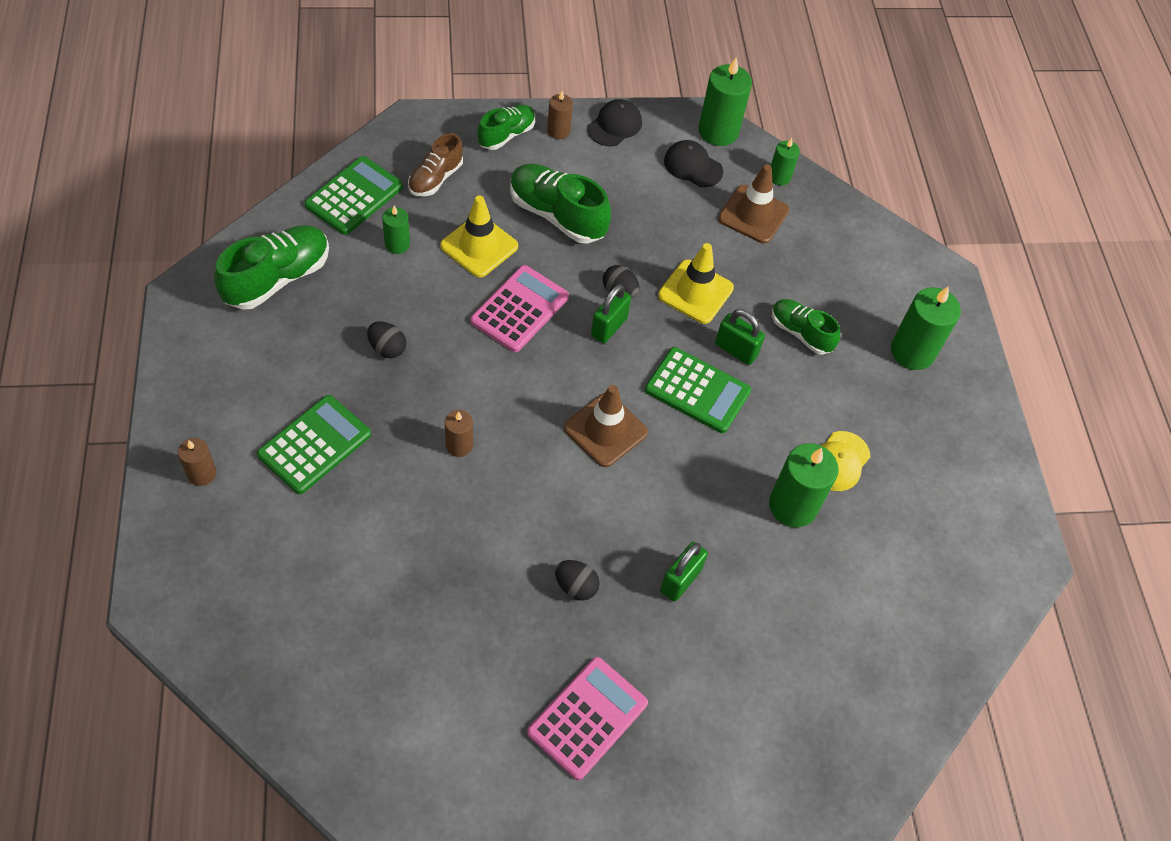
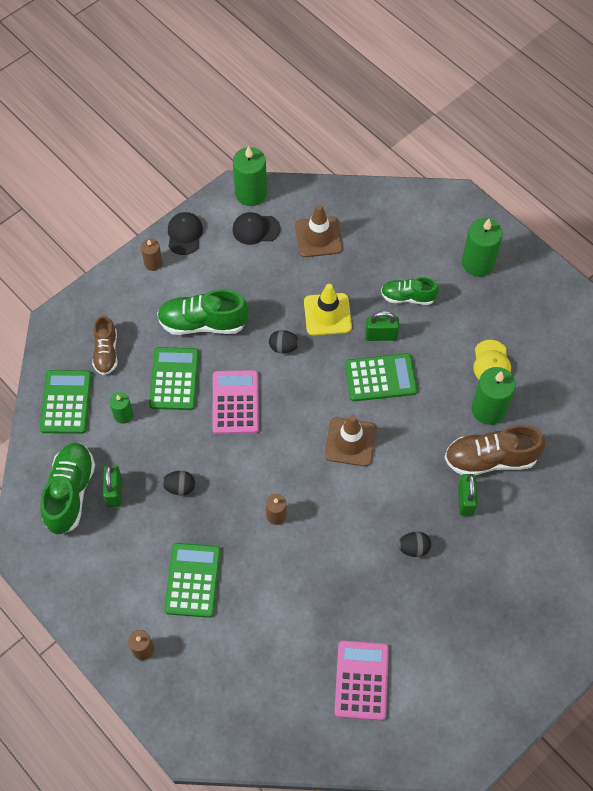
camera: 30 degrees left, 5 degrees up
yellow traffic cone [440,196,518,278] -> green calculator [149,347,199,410]
green shoe [477,104,535,150] -> none
pink calculator [527,657,648,780] -> pink calculator moved to [334,641,389,721]
green padlock [591,284,631,343] -> green padlock moved to [103,465,122,507]
green candle [771,138,800,186] -> none
none -> brown shoe [445,425,545,475]

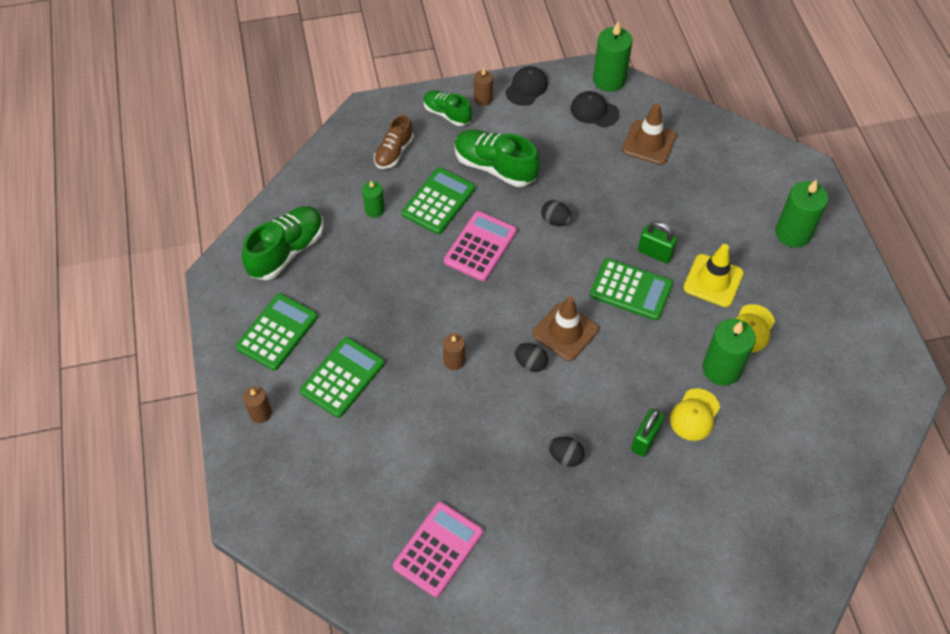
camera: 30 degrees right, 5 degrees down
green calculator [40,370,92,434] -> green calculator moved to [236,293,318,371]
green padlock [103,465,122,507] -> none
black egg [162,471,195,496] -> black egg moved to [515,343,548,372]
yellow traffic cone [304,284,352,336] -> yellow traffic cone moved to [683,244,744,307]
green shoe [381,277,439,305] -> green shoe moved to [424,90,472,126]
brown shoe [445,425,545,475] -> yellow cap [670,388,720,441]

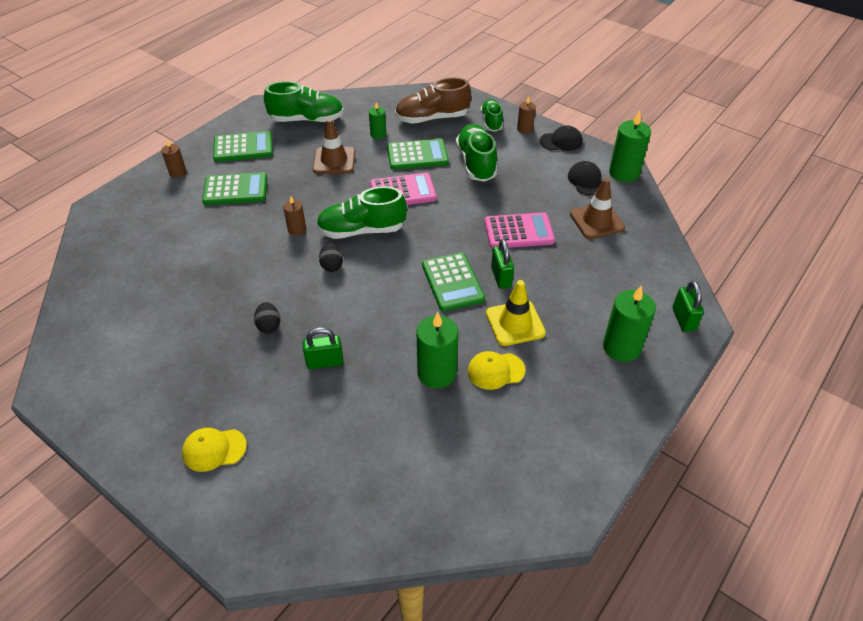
camera: 50 degrees right, 10 degrees down
brown shoe [374,115,414,169] -> brown shoe [395,77,471,124], size x1.60
pink calculator [393,502,483,597] -> pink calculator moved to [484,212,555,249]
brown traffic cone [533,296,599,361] -> brown traffic cone moved to [313,118,355,174]
black egg [541,200,572,226] -> none
yellow cap [670,388,720,441] -> yellow cap moved to [182,428,247,472]
none -> green shoe [316,186,407,239]
none -> green padlock [672,281,704,332]

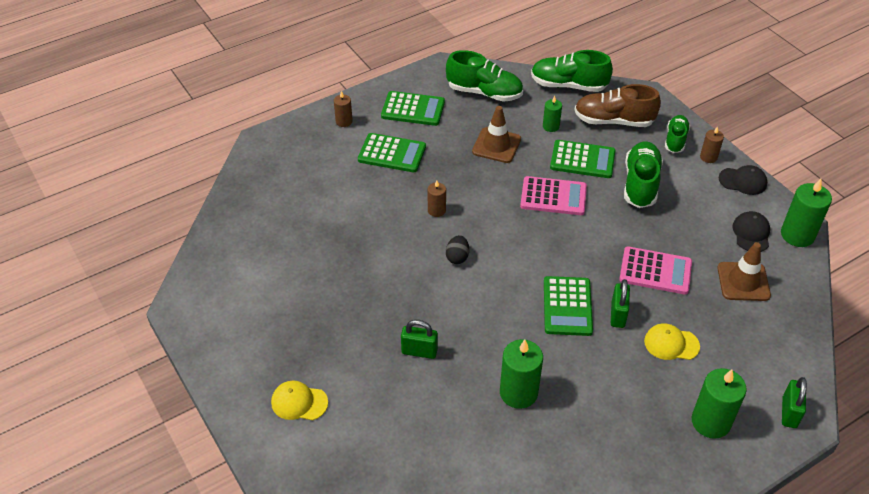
camera: 20 degrees right, 0 degrees up
black egg [254,302,280,334] -> none
green shoe [316,186,407,239] -> green shoe moved to [531,50,613,92]
yellow cap [468,351,525,390] -> yellow cap moved to [644,323,700,360]
yellow traffic cone [486,280,546,346] -> none

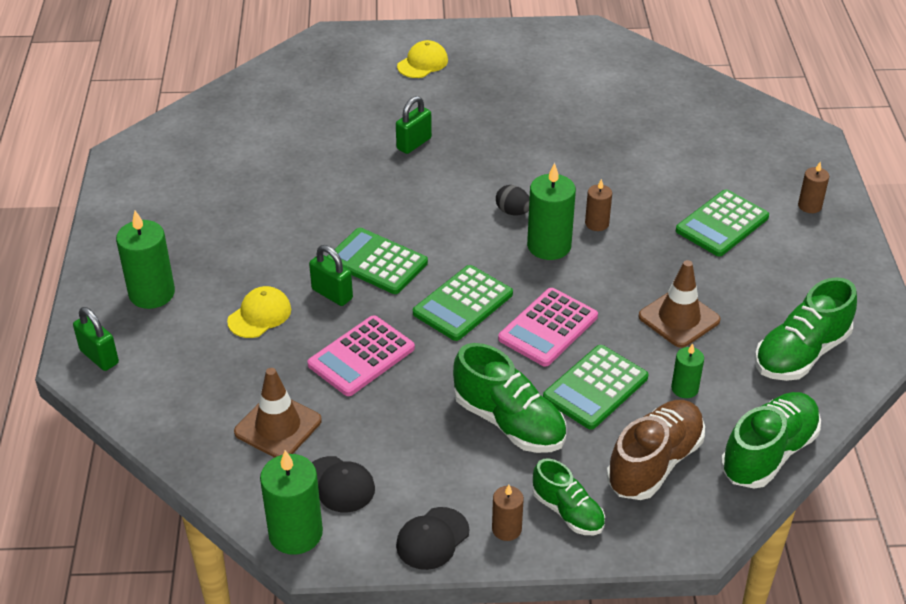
camera: 120 degrees right, 5 degrees down
green calculator [381,91,445,126] -> green calculator moved to [413,265,513,341]
green candle [500,339,543,409] -> green candle moved to [527,163,576,260]

